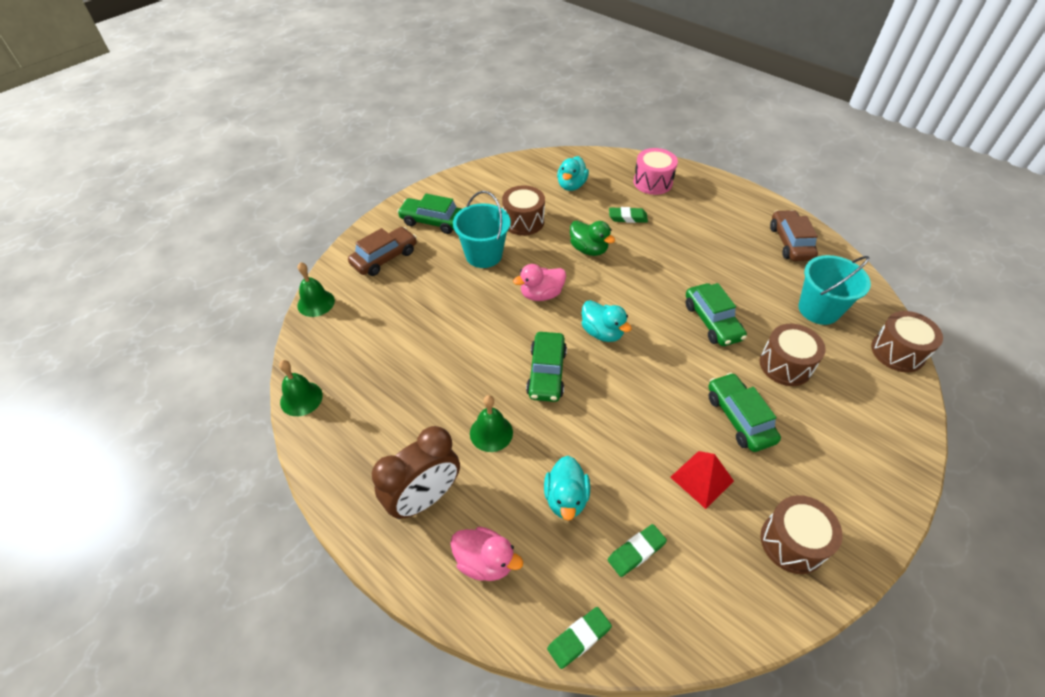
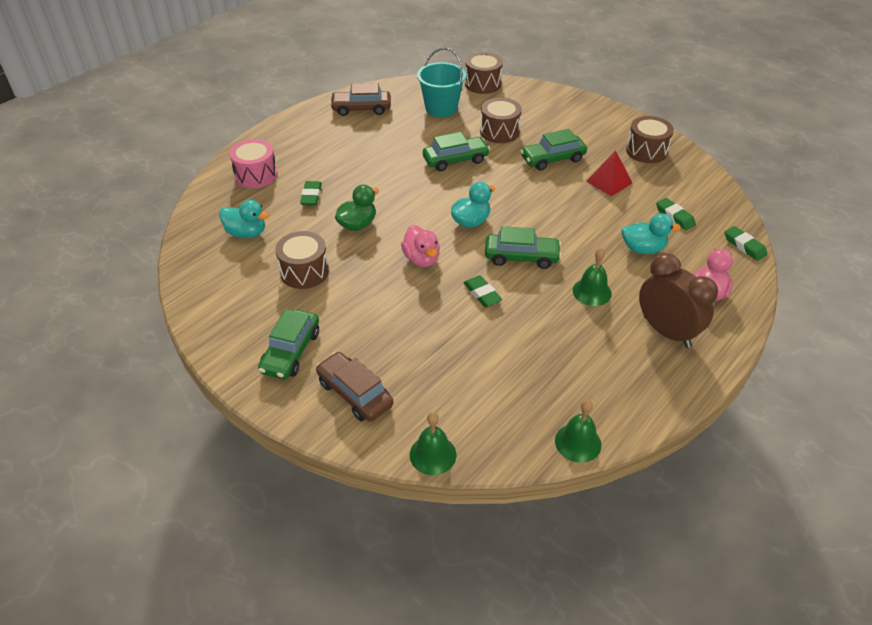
camera: 90 degrees left, 5 degrees down
turquoise bucket [453,191,511,268] -> none
none -> green eraser [463,275,502,307]

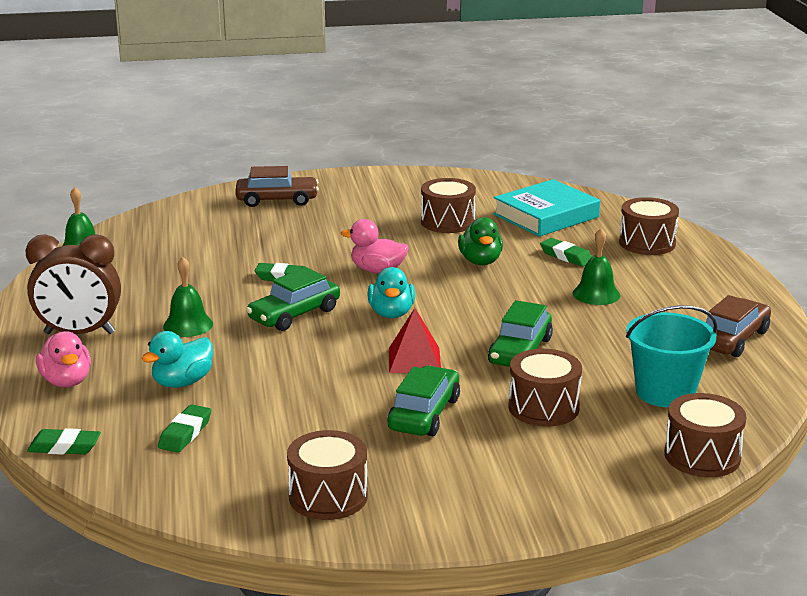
camera: 130 degrees right, 20 degrees down
turquoise duck [219,200,269,238] -> turquoise book [493,179,600,237]
pink drum [229,139,278,188] -> brown drum [619,197,679,255]
green car [258,309,319,379] -> none
green bell [410,412,456,475] -> green bell moved to [573,228,620,305]
red pyramid [586,150,632,197] -> red pyramid moved to [389,308,441,373]
green eraser [656,198,696,230] -> green eraser turned 75 degrees counterclockwise [158,404,211,453]

